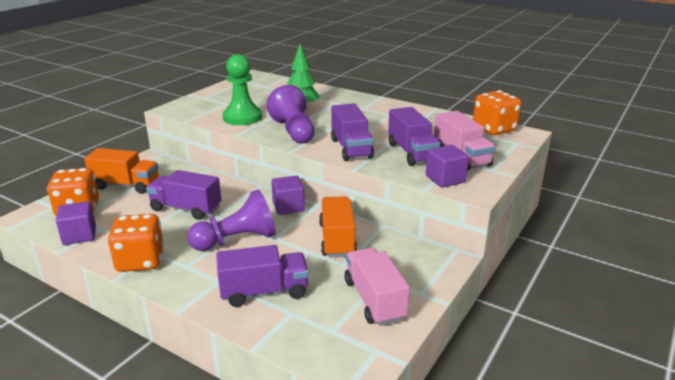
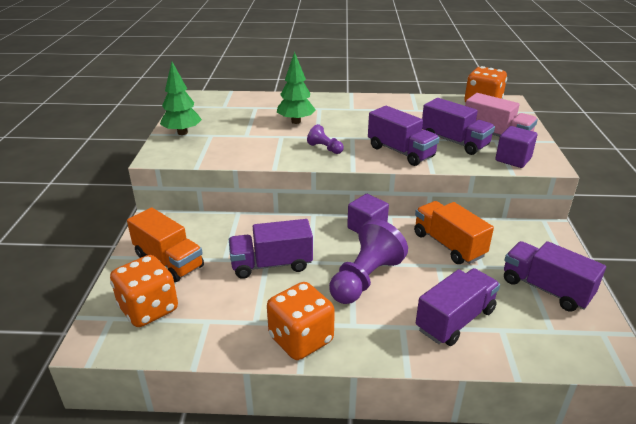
camera: 30 degrees left, 5 degrees up
purple cube [56,201,96,245] -> none
orange truck [84,148,159,194] -> orange truck turned 60 degrees clockwise [127,207,204,282]
green pawn [222,54,262,125] -> none
purple pawn [266,85,315,144] -> purple pawn [307,124,344,154], size x0.50
pink truck [345,247,410,326] -> purple truck [504,241,606,312]
none -> green tree [160,62,202,135]

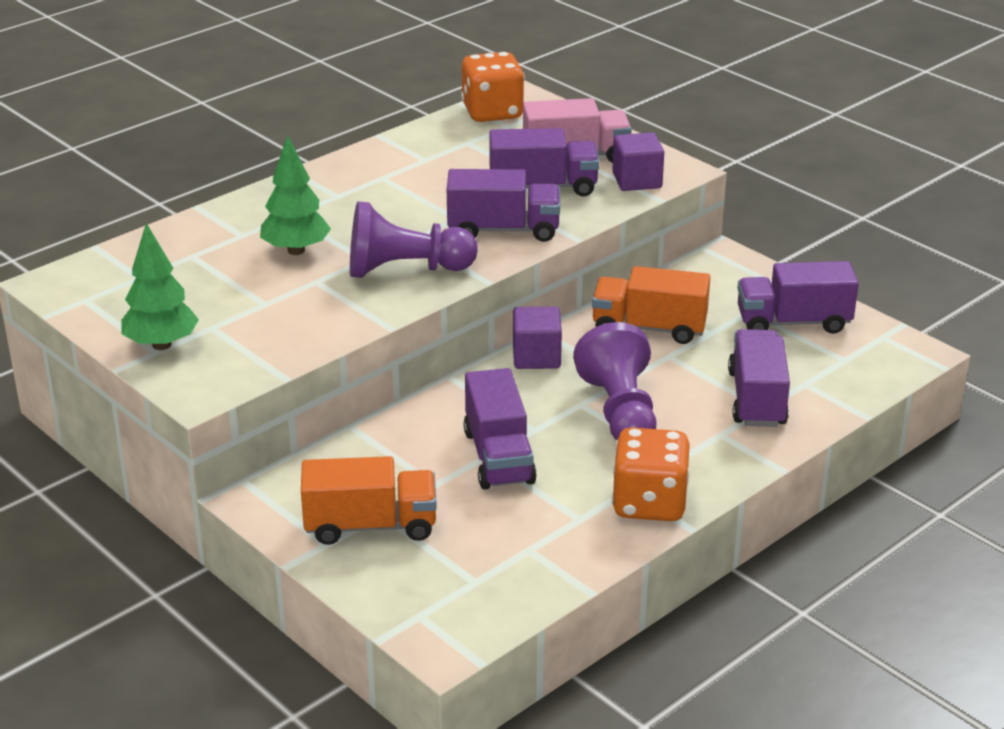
camera: 45 degrees left, 0 degrees up
orange dice [110,255,178,327] -> none
purple truck [229,219,313,279] -> purple truck turned 45 degrees counterclockwise [464,368,537,489]
purple pawn [307,124,344,154] -> purple pawn [350,201,478,278], size x2.02

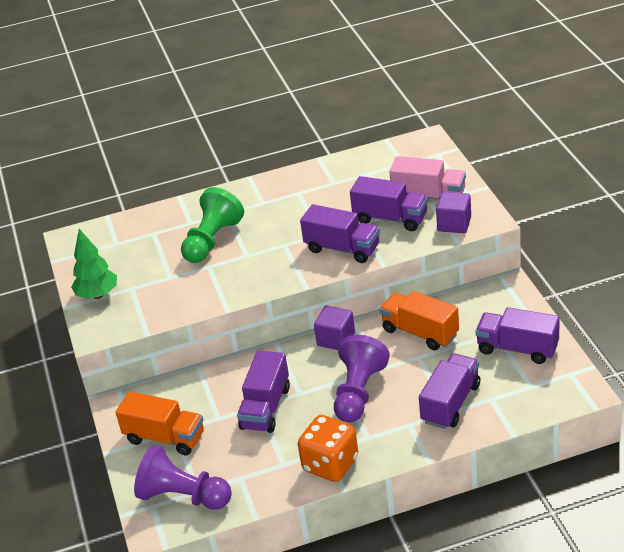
camera: 30 degrees right, 5 degrees up
green tree [260,135,331,255] -> green pawn [181,187,244,263]
purple pawn [350,201,478,278] -> purple pawn moved to [134,445,232,510]
orange dice [461,52,525,122] -> none

